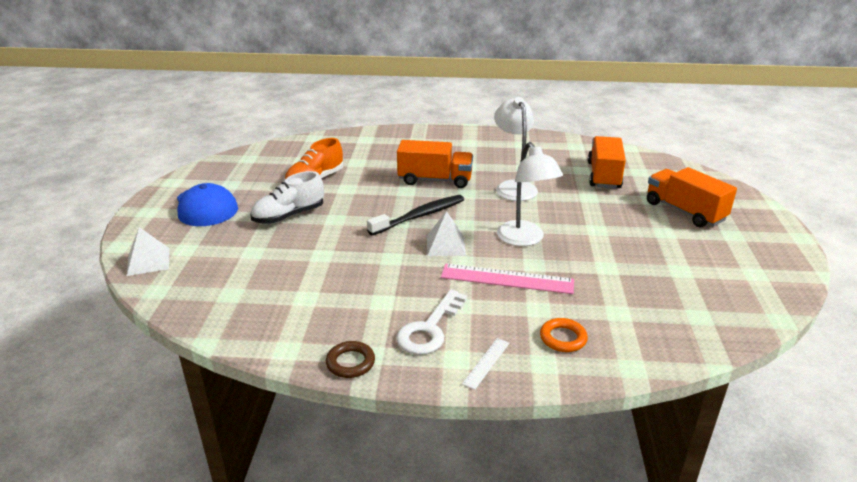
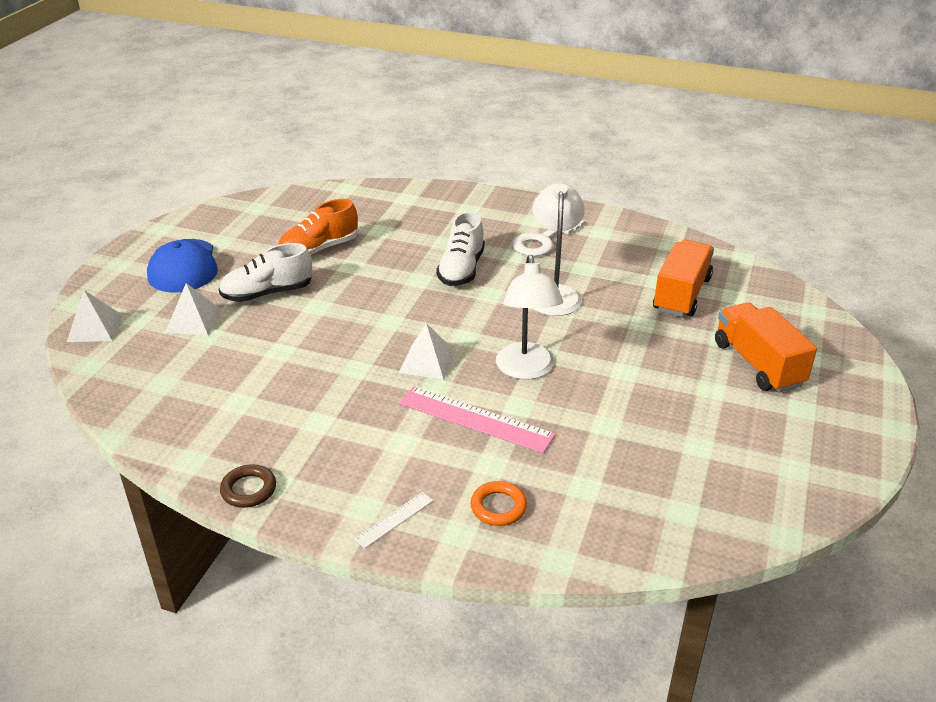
camera: 15 degrees right, 5 degrees up
black toothbrush [367,195,464,235] -> none
white key [396,290,467,355] -> white key moved to [512,220,585,256]
orange truck [397,140,473,188] -> white shoe [436,211,485,286]
none -> white pyramid [165,283,222,336]

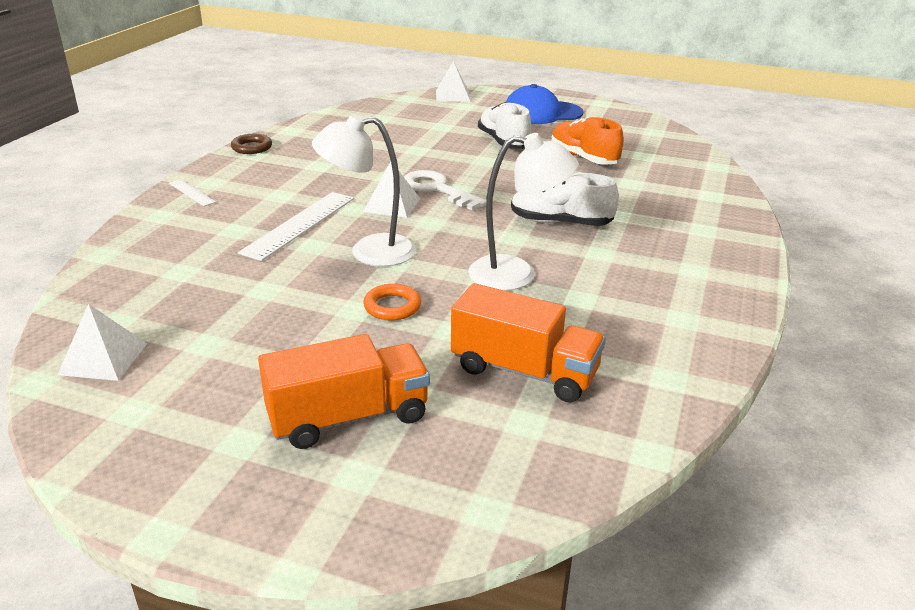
camera: 90 degrees right, 5 degrees down
white pyramid [165,283,222,336] -> white pyramid moved to [57,304,147,381]
pink ruler [399,386,556,453] -> white ruler [238,192,354,261]
orange ring [470,481,527,526] -> orange ring moved to [363,284,421,321]
white key [512,220,585,256] -> white key moved to [404,170,486,210]

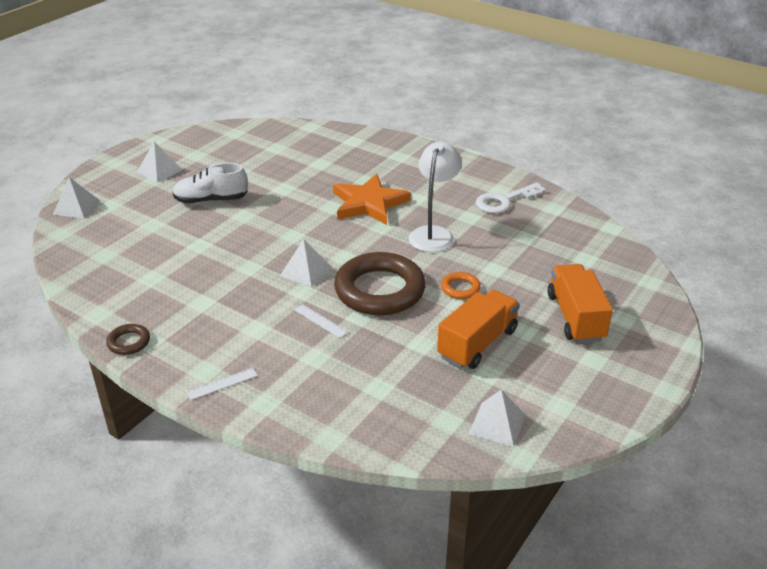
camera: 75 degrees left, 5 degrees up
white ruler [238,192,354,261] -> white ruler [294,304,349,338], size x0.50
white lamp [312,114,416,266] -> brown ring [334,252,426,315]
white key [404,170,486,210] -> white key moved to [476,182,546,213]
orange truck [451,283,606,403] -> orange truck moved to [437,290,520,369]
blue cap [506,84,583,124] -> white pyramid [137,142,182,183]
white shoe [511,173,619,226] -> orange star [333,174,411,225]
orange shoe [551,117,624,165] -> none

